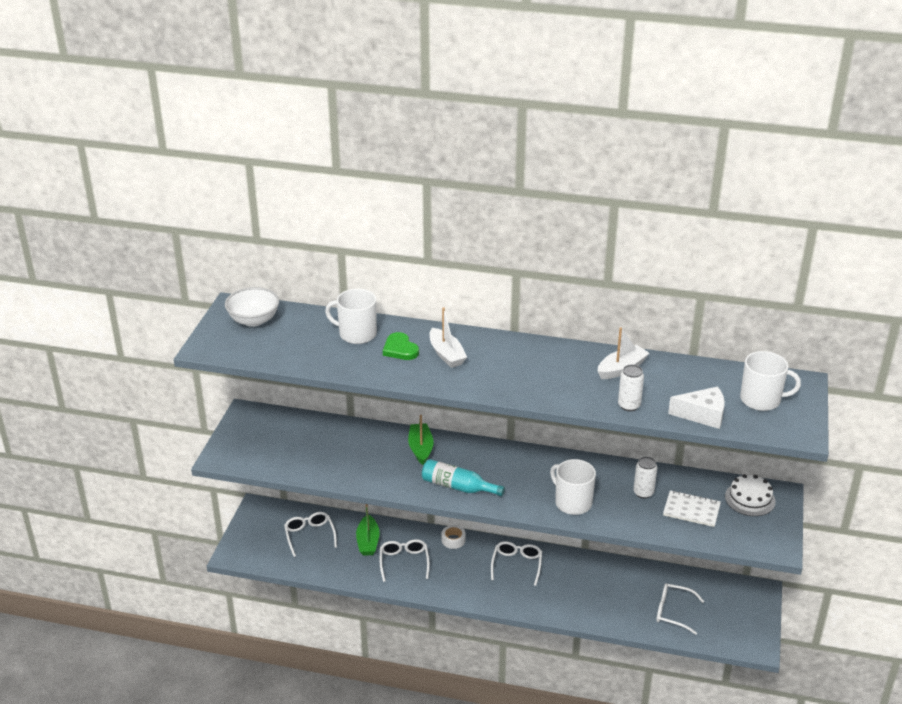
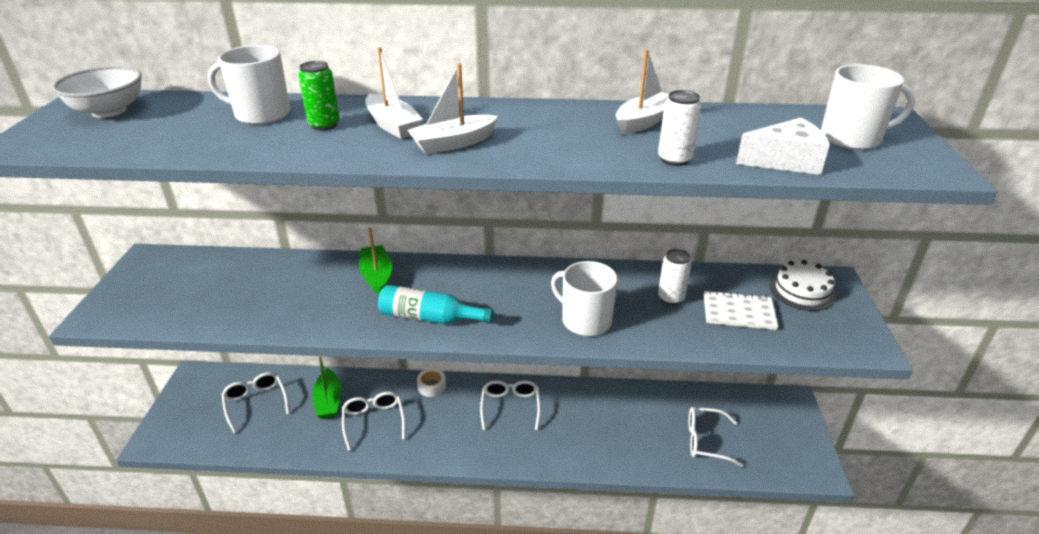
camera: 10 degrees left, 0 degrees up
green heart [383,332,419,360] -> green can [298,61,340,130]
none -> white boat [407,63,498,154]

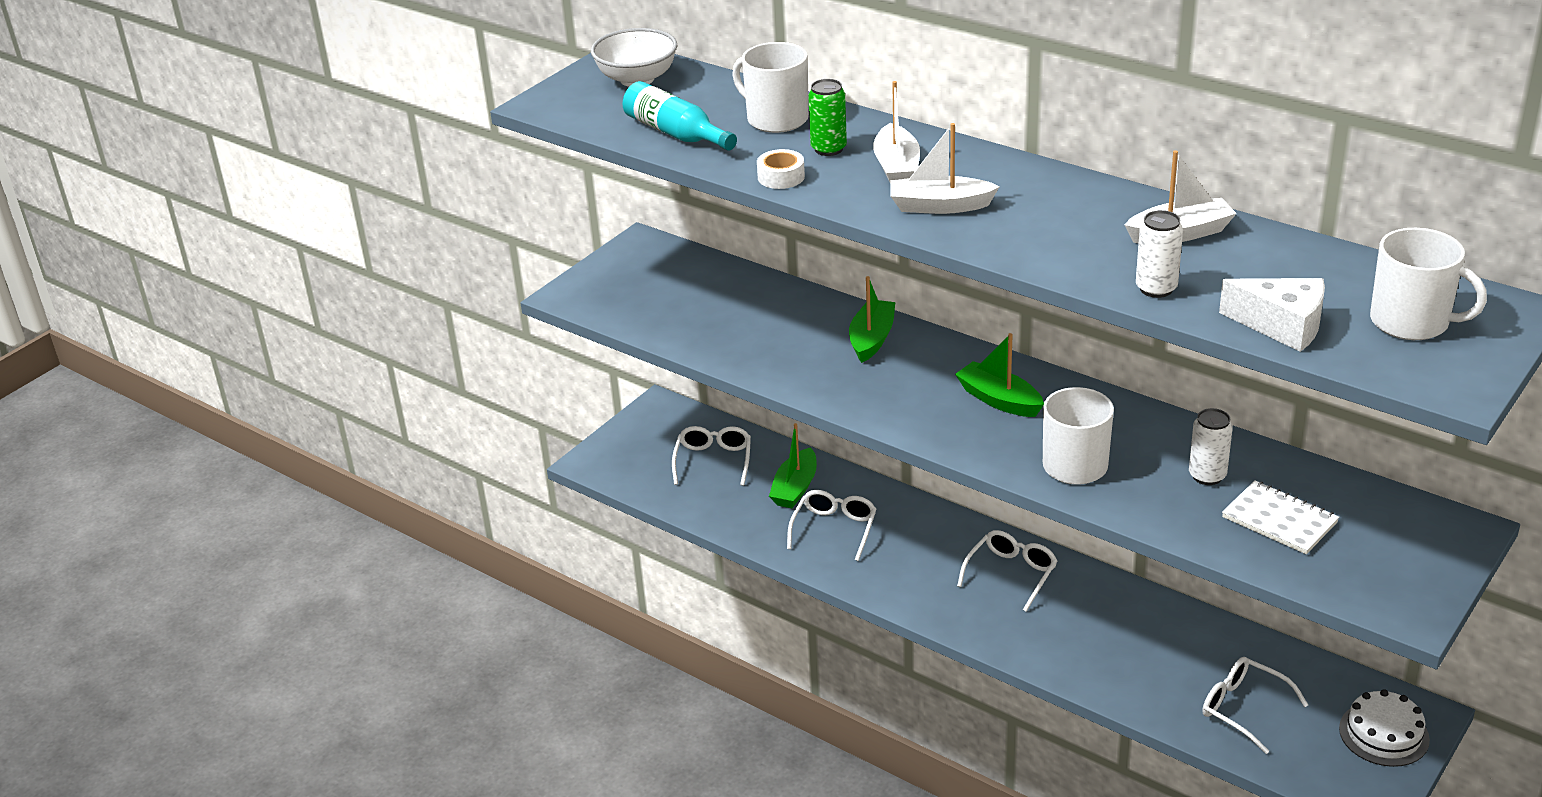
camera: 35 degrees right, 0 degrees up
turquoise bottle [378,285,494,324] -> turquoise bottle moved to [623,81,737,151]
white tape [417,368,446,397] -> white tape moved to [757,149,805,189]
white cake [770,260,836,311] -> white cake moved to [1339,689,1430,767]
none -> green boat [955,333,1044,417]

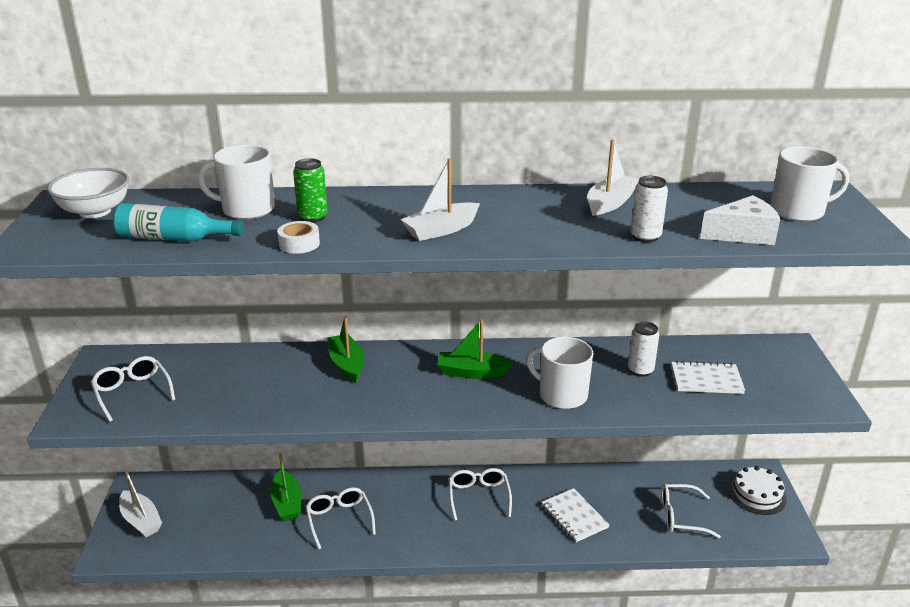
camera: 40 degrees left, 5 degrees down
white glasses [672,426,751,486] -> white glasses moved to [91,356,175,422]
white boat [873,81,920,184] -> white boat moved to [119,471,162,537]
none -> white notebook [542,488,610,542]

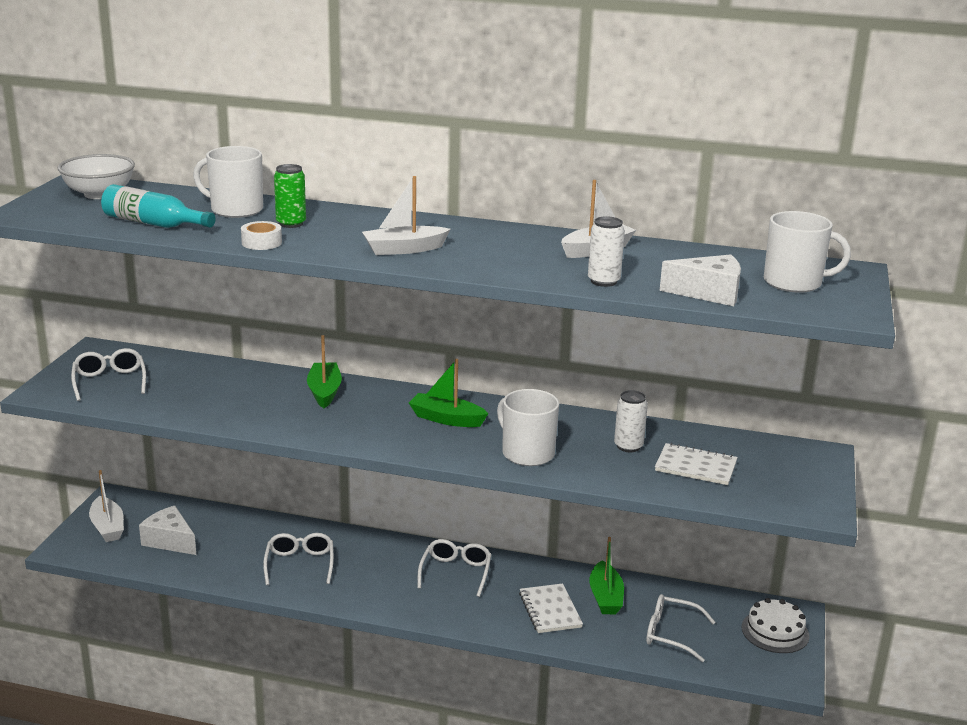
camera: 15 degrees right, 5 degrees down
green boat [270,453,301,521] -> green boat moved to [589,537,624,614]
none -> white cheese [139,506,196,555]

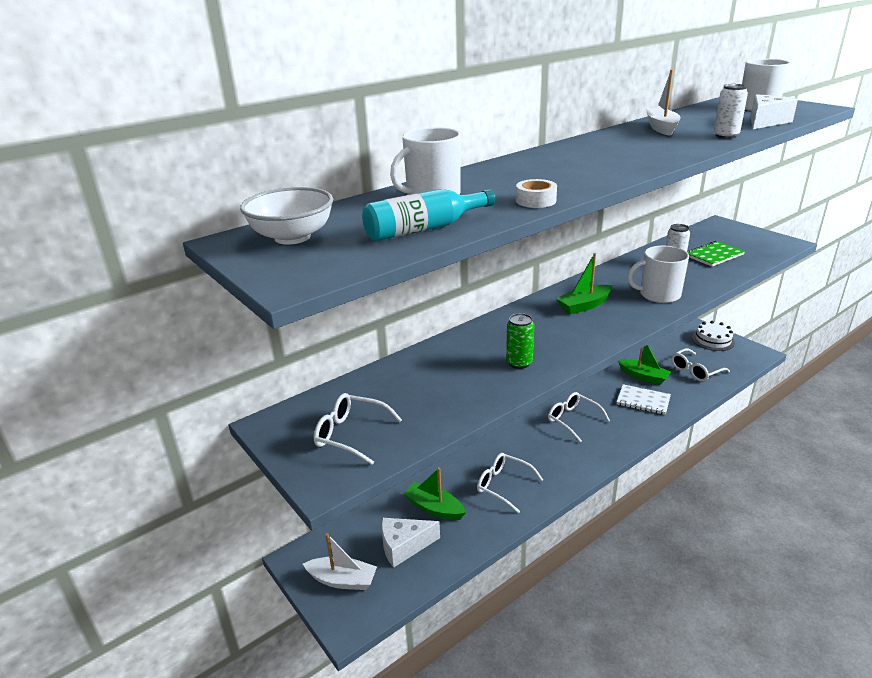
camera: 50 degrees left, 5 degrees up
green can [274,164,306,228] -> green can moved to [506,313,534,369]
green boat [307,335,342,408] -> green boat moved to [403,467,466,520]
white boat [362,176,451,255] -> none
white notebook [655,443,738,485] -> green notebook [687,241,745,266]

